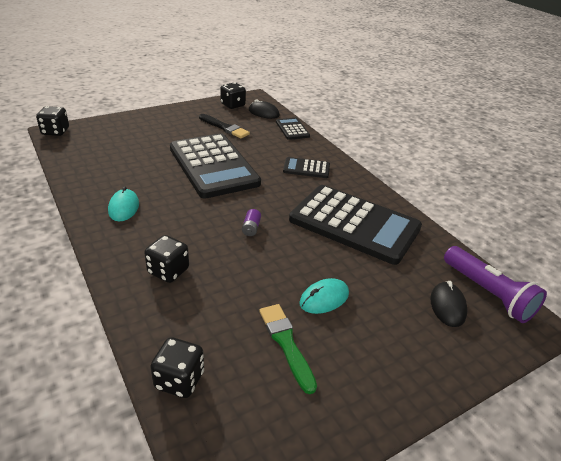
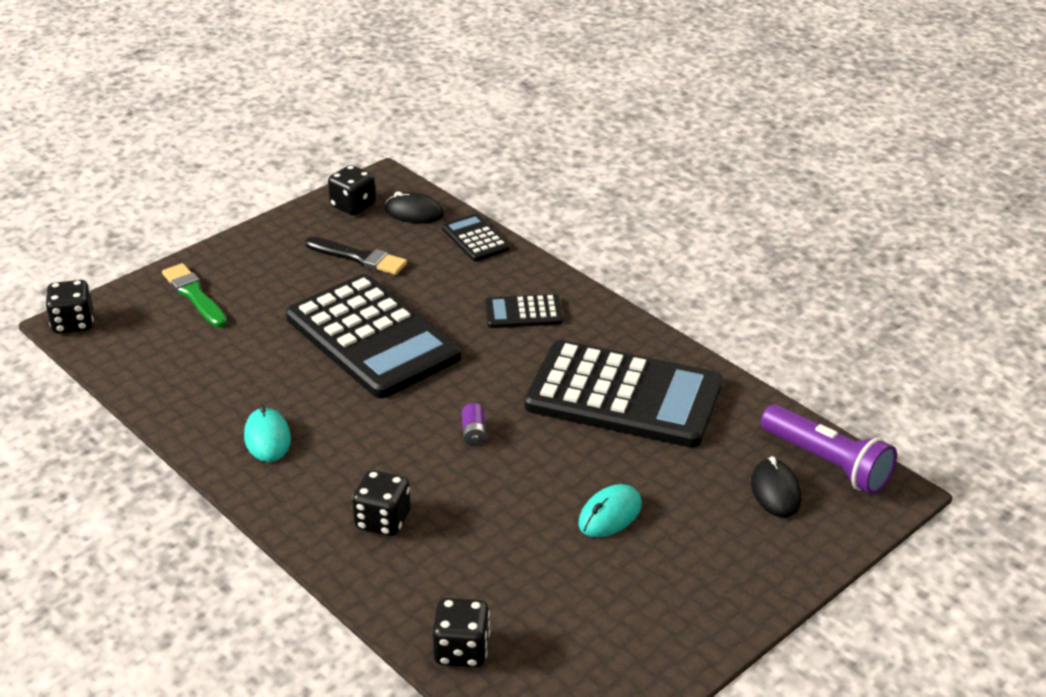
camera: 10 degrees left, 0 degrees up
green brush [259,304,317,394] -> green brush moved to [162,263,227,328]

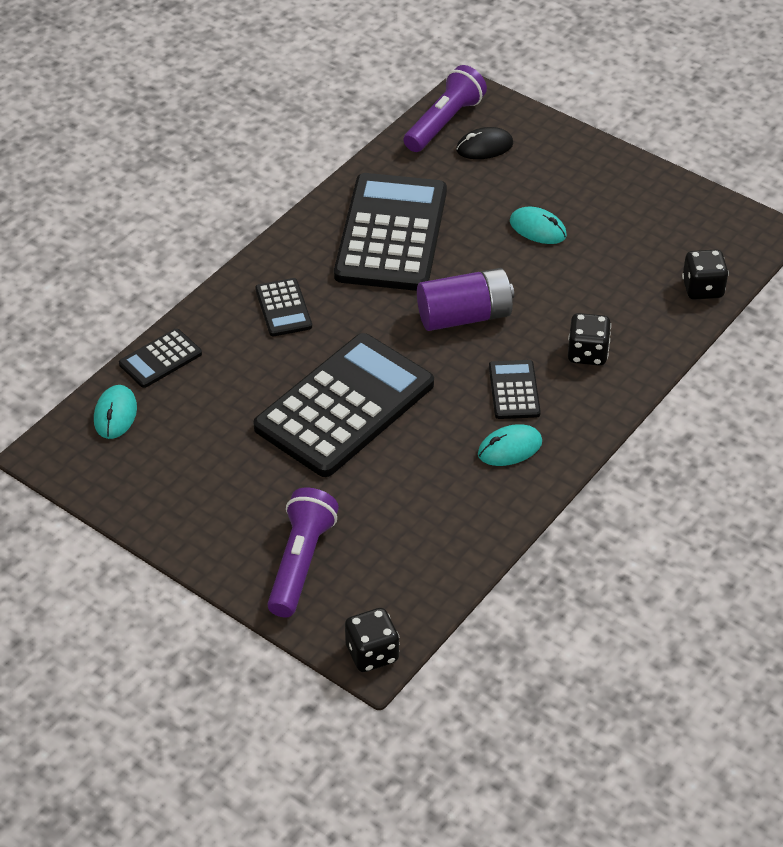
camera: 100 degrees left, 10 degrees up
green brush [162,263,227,328] -> purple flashlight [267,488,339,617]
black brush [305,237,407,275] -> none
black dice [328,165,376,215] -> none
black mouse [385,192,444,223] -> turquoise mouse [94,385,137,439]
purple battery [462,403,487,446] -> purple battery [417,268,514,331], size x2.44
none -> black calculator [489,360,541,419]

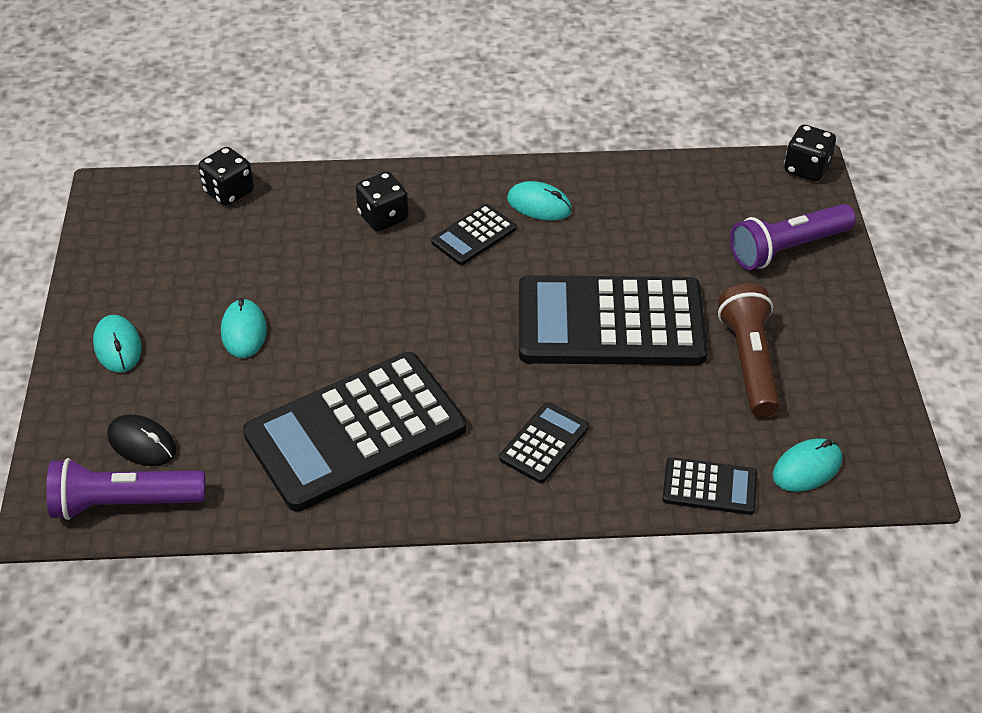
camera: 130 degrees left, 0 degrees up
purple battery [417,268,514,331] -> none
none -> turquoise mouse [93,315,142,373]
none -> brown flashlight [718,283,780,417]

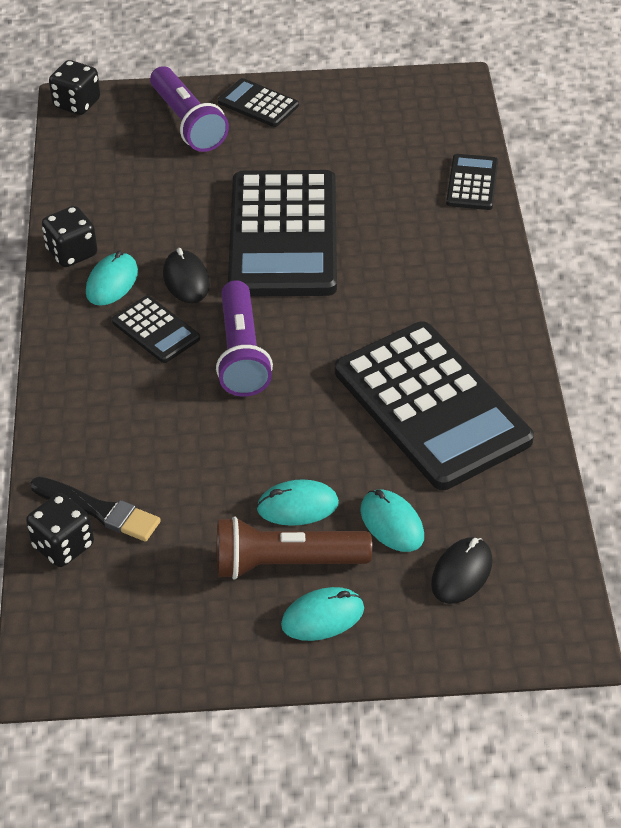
camera: 90 degrees left, 0 degrees up
purple flashlight [46,458,206,520] -> purple flashlight moved to [216,280,273,397]
black dice [356,172,408,231] -> black dice moved to [42,206,97,267]
black calculator [499,402,589,483] -> black calculator moved to [218,78,299,127]
brown flashlight [718,283,780,417] -> brown flashlight moved to [217,516,372,580]
turquoise mouse [773,438,842,492] -> turquoise mouse moved to [360,490,424,552]
none -> black brush [30,477,161,542]
none -> black mouse [163,248,210,303]

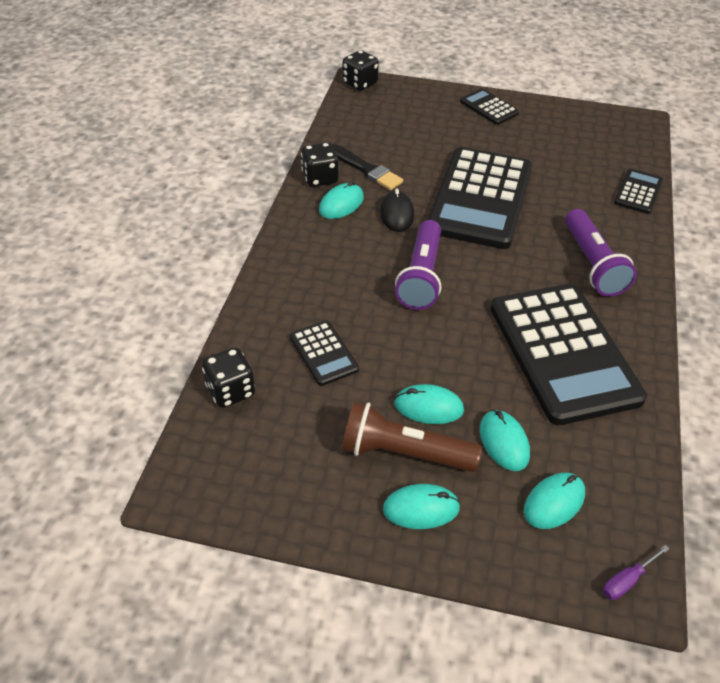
camera: 15 degrees right, 0 degrees up
black brush [30,477,161,542] -> black brush moved to [332,144,403,190]
black calculator [112,296,200,363] -> black calculator moved to [290,321,359,386]
purple flashlight [150,66,229,152] -> purple flashlight moved to [565,209,637,296]
black mouse [431,537,492,604] -> turquoise mouse [524,472,585,529]
none -> purple screwdriver [603,545,669,600]

